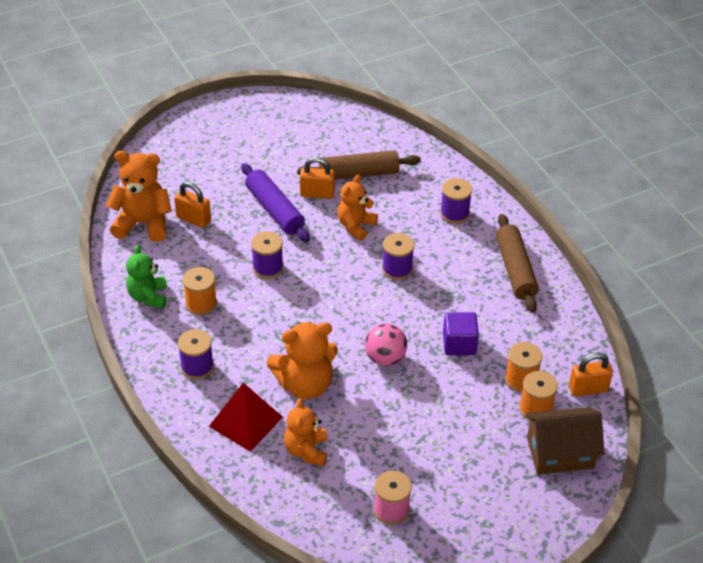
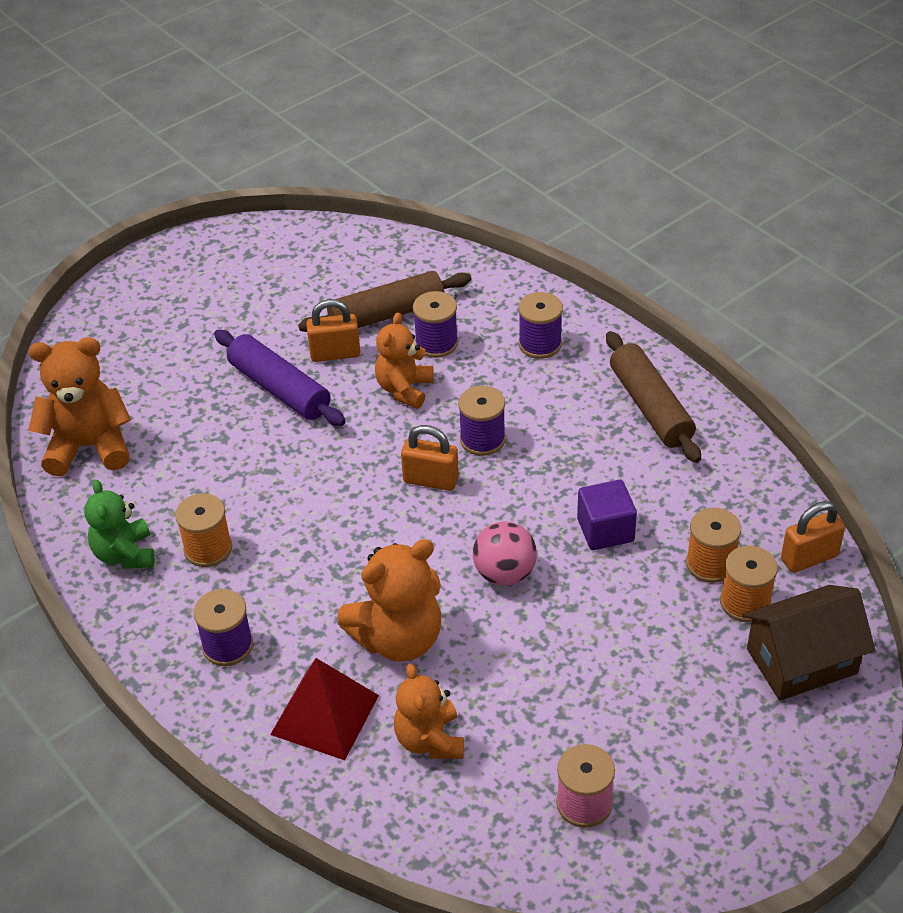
camera: 10 degrees left, 0 degrees up
orange padlock [174,182,211,228] -> orange padlock moved to [401,425,459,491]
purple spool [251,231,283,279] -> purple spool moved to [413,291,458,358]

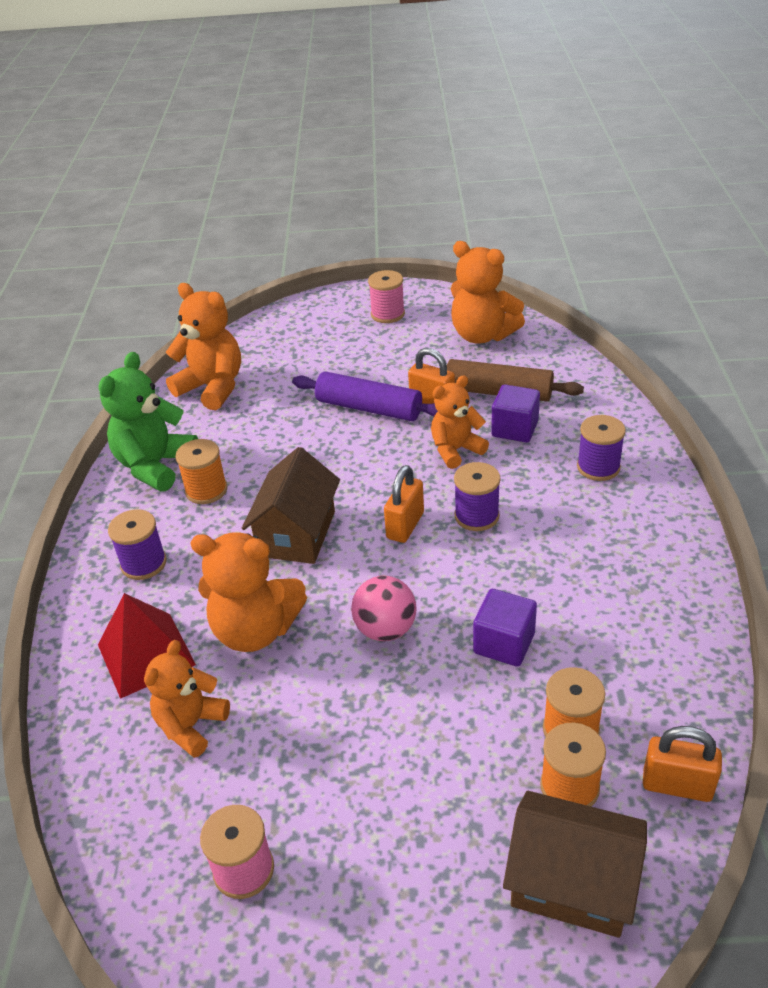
camera: 40 degrees right, 5 degrees down
green teddy bear [84,480,155,569] -> green teddy bear [98,352,198,491], size x1.50
purple rolling pin [214,330,346,426] -> purple rolling pin turned 60 degrees counterclockwise [292,371,438,421]
orange padlock [401,425,459,491] -> orange padlock turned 60 degrees clockwise [384,465,424,543]
purple spool [413,291,458,358] -> purple cube [491,385,540,442]
brown rolling pin [606,331,701,463] -> none
none -> brown house [242,447,340,564]
none -> pink spool [368,270,405,323]
none -> orange teddy bear [451,241,525,344]

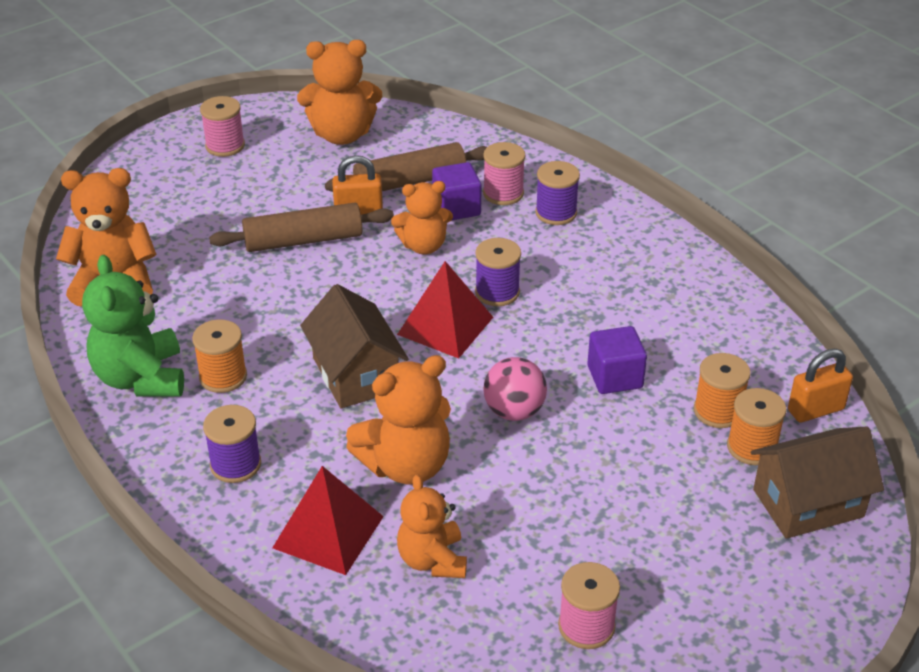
camera: 40 degrees left, 0 degrees up
purple rolling pin [292,371,438,421] -> brown rolling pin [209,203,394,252]
orange padlock [384,465,424,543] -> red pyramid [397,261,493,358]
orange teddy bear [431,375,489,469] -> orange teddy bear turned 120 degrees counterclockwise [391,181,453,254]
none -> pink spool [483,142,525,205]

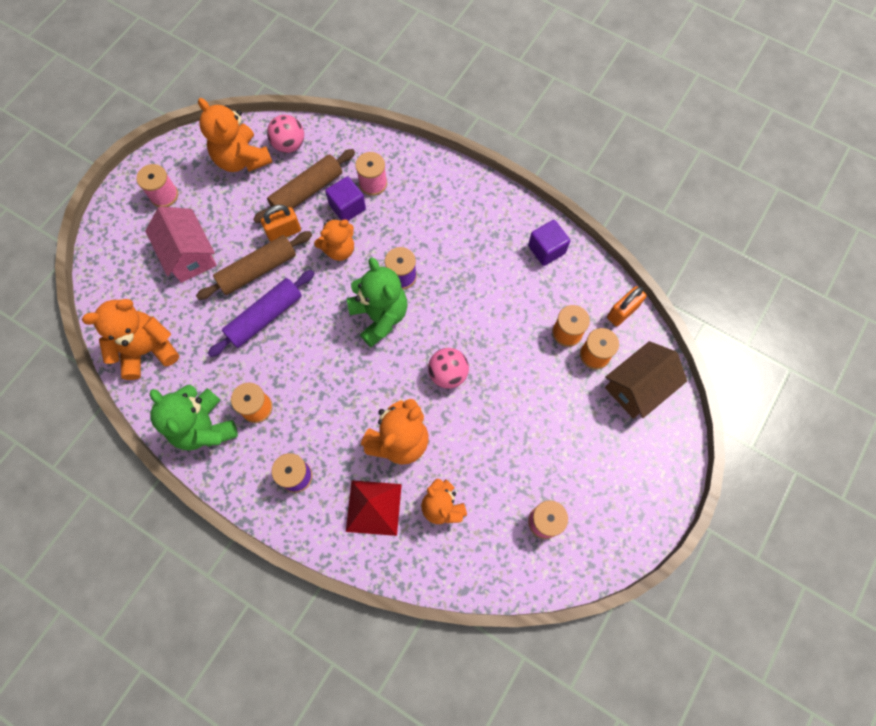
camera: 20 degrees left, 30 degrees up
orange teddy bear [297,40,382,145] -> orange teddy bear turned 75 degrees clockwise [198,98,272,172]
brown house [300,284,408,408] -> none
red pyramid [397,261,493,358] -> green teddy bear [347,257,407,347]
purple spool [535,161,580,225] -> none
purple cube [587,326,647,394] -> purple cube moved to [528,220,570,266]
none -> pink house [145,206,217,283]
none -> purple rolling pin [208,270,315,357]
none -> pink ball [267,115,304,153]

